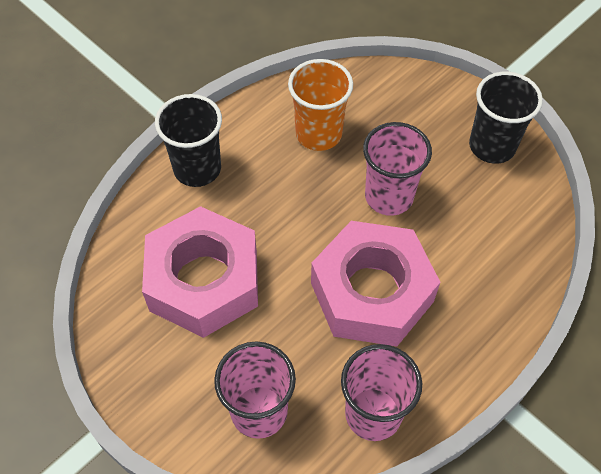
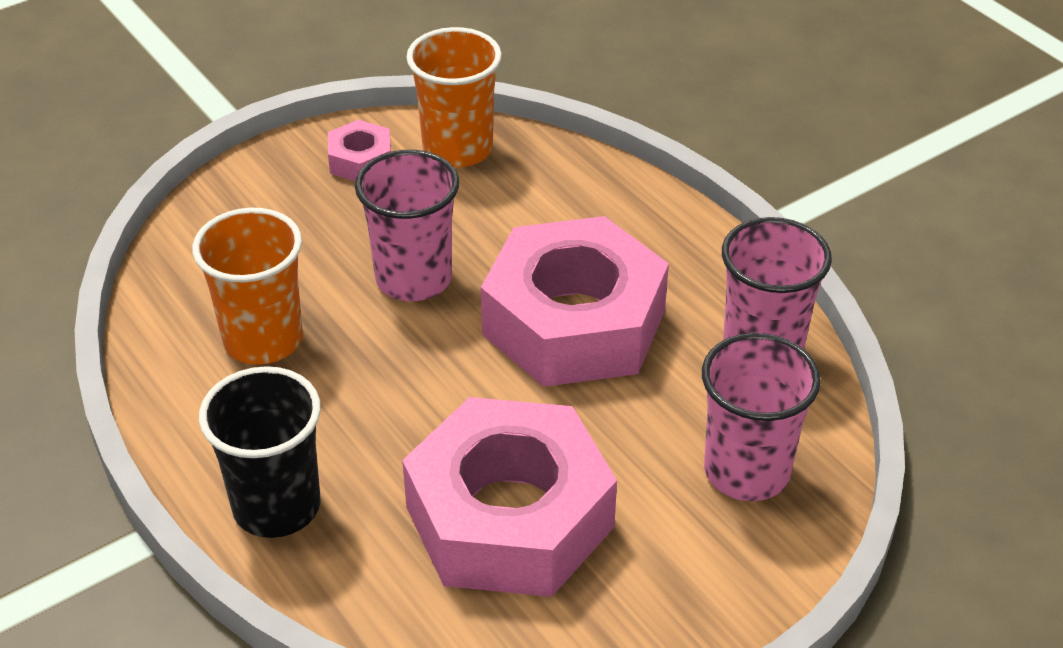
camera: 80 degrees left, 15 degrees down
black cup [469,72,543,164] -> pink nut [328,120,391,181]
none -> orange cup [406,27,502,168]

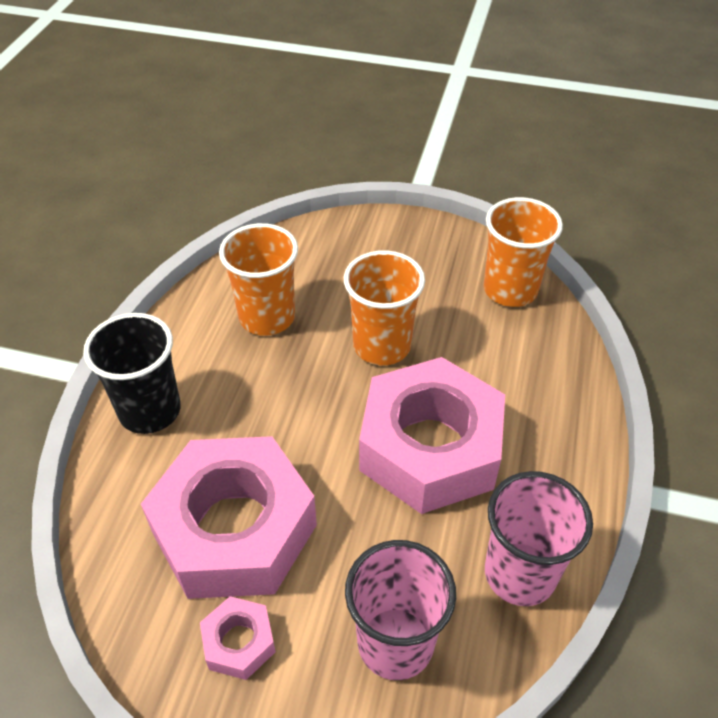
camera: 50 degrees right, 5 degrees up
pink nut [328,120,391,181] -> pink nut moved to [200,596,276,680]
pink cup [355,150,459,301] -> orange cup [344,250,425,365]

